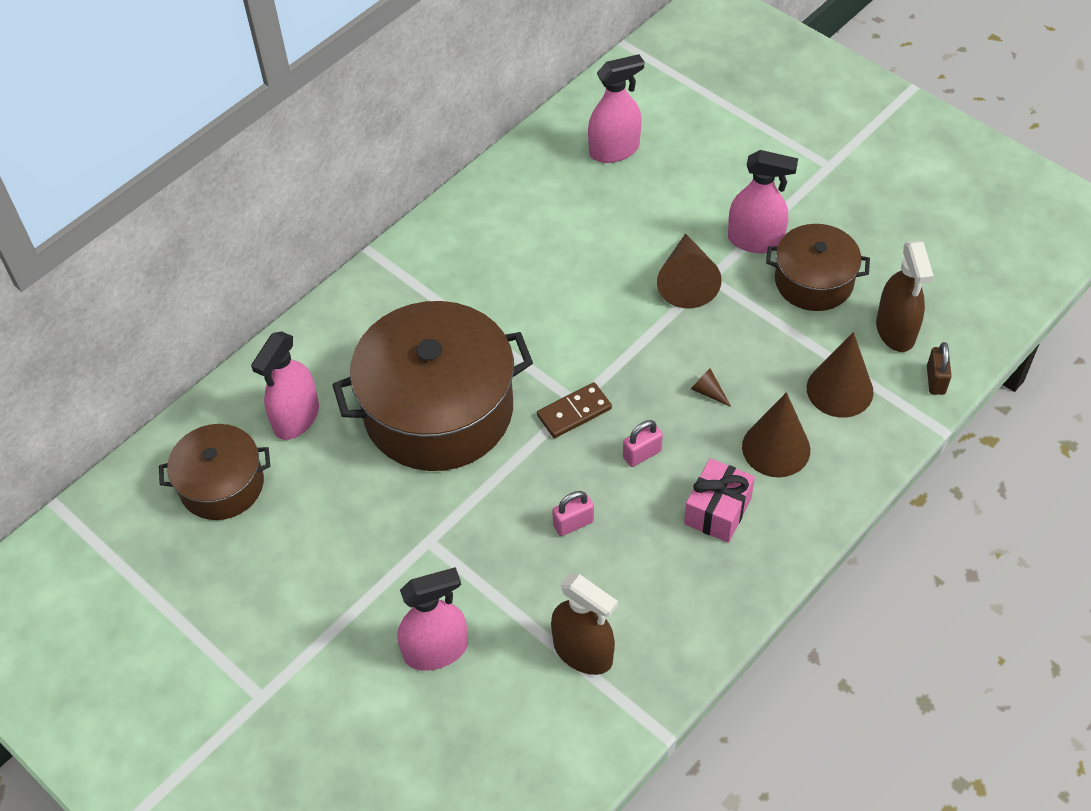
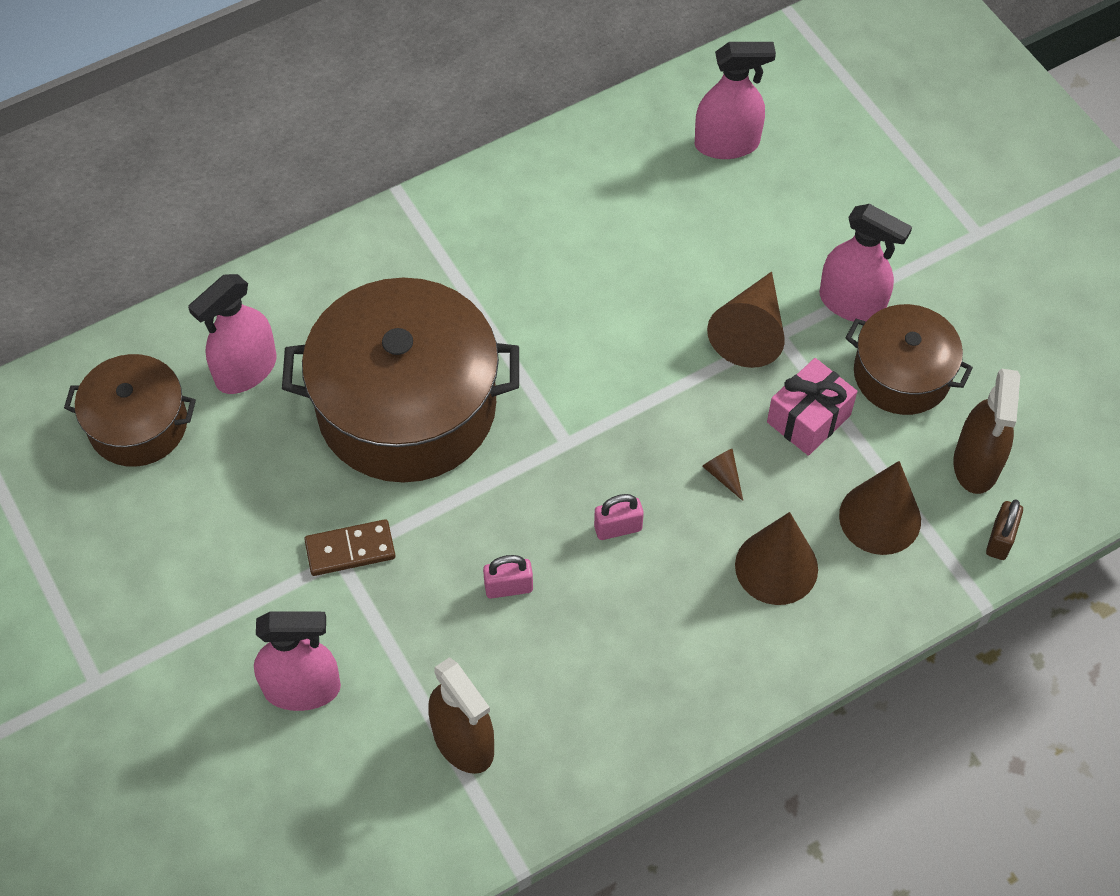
camera: 15 degrees right, 5 degrees up
brown domino [537,382,612,438] -> brown domino moved to [304,519,396,576]
pink gift [684,458,755,543] -> pink gift moved to [767,358,857,456]

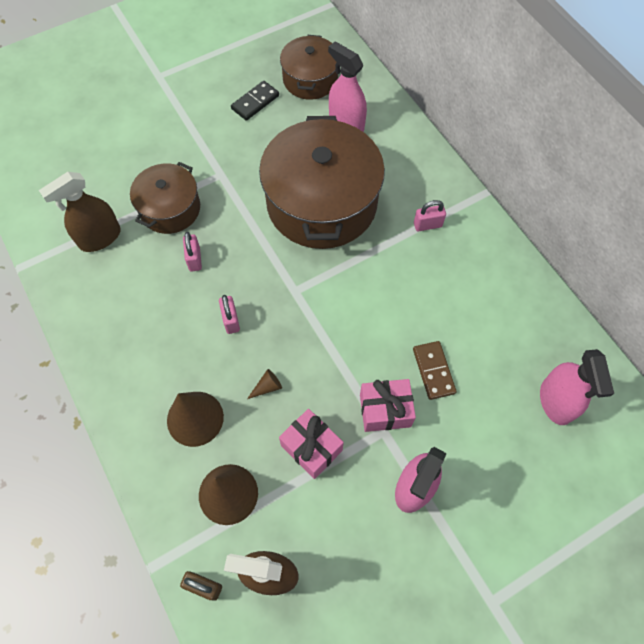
camera: 90 degrees right, 5 degrees up
pink spray bottle [254,611,341,711] -> none
brown domino [304,519,396,576] -> brown domino moved to [413,341,457,400]
brown cone [707,272,785,368] -> pink gift [360,379,416,432]
brown pot [846,304,973,415] -> brown pot moved to [130,162,200,234]
none -> black domino [231,81,279,121]
none -> pink padlock [414,200,446,231]

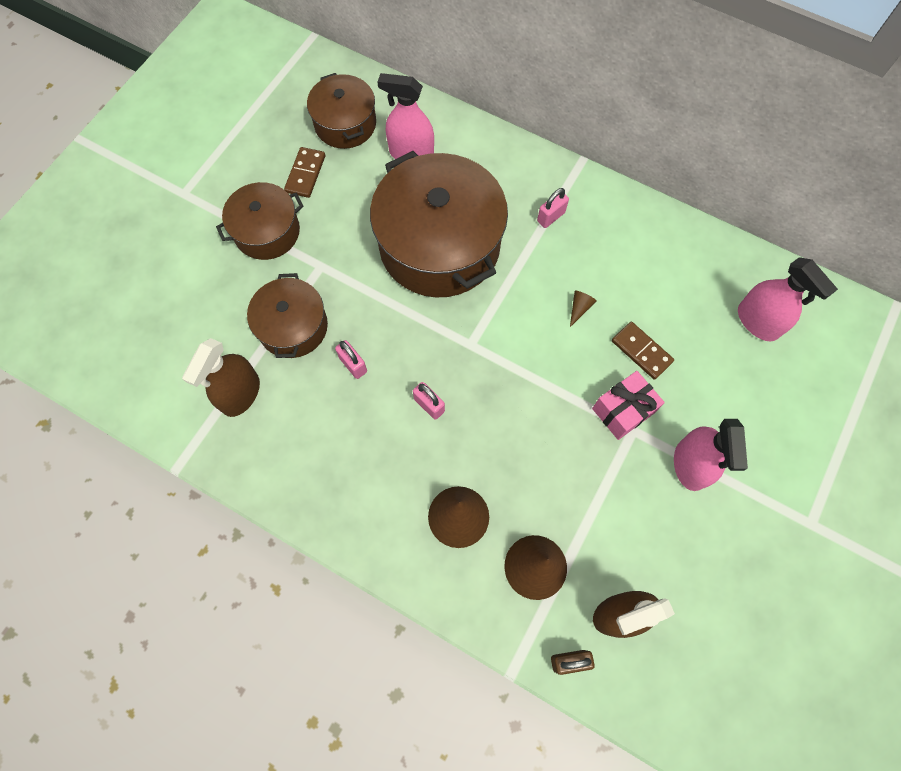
camera: 30 degrees left, 5 degrees up
black domino [231,81,279,121] -> brown domino [284,147,325,198]
brown cone [247,369,282,399] -> brown cone moved to [570,291,596,327]
pink gift [279,409,344,479] -> none
none -> brown pot [216,182,304,260]

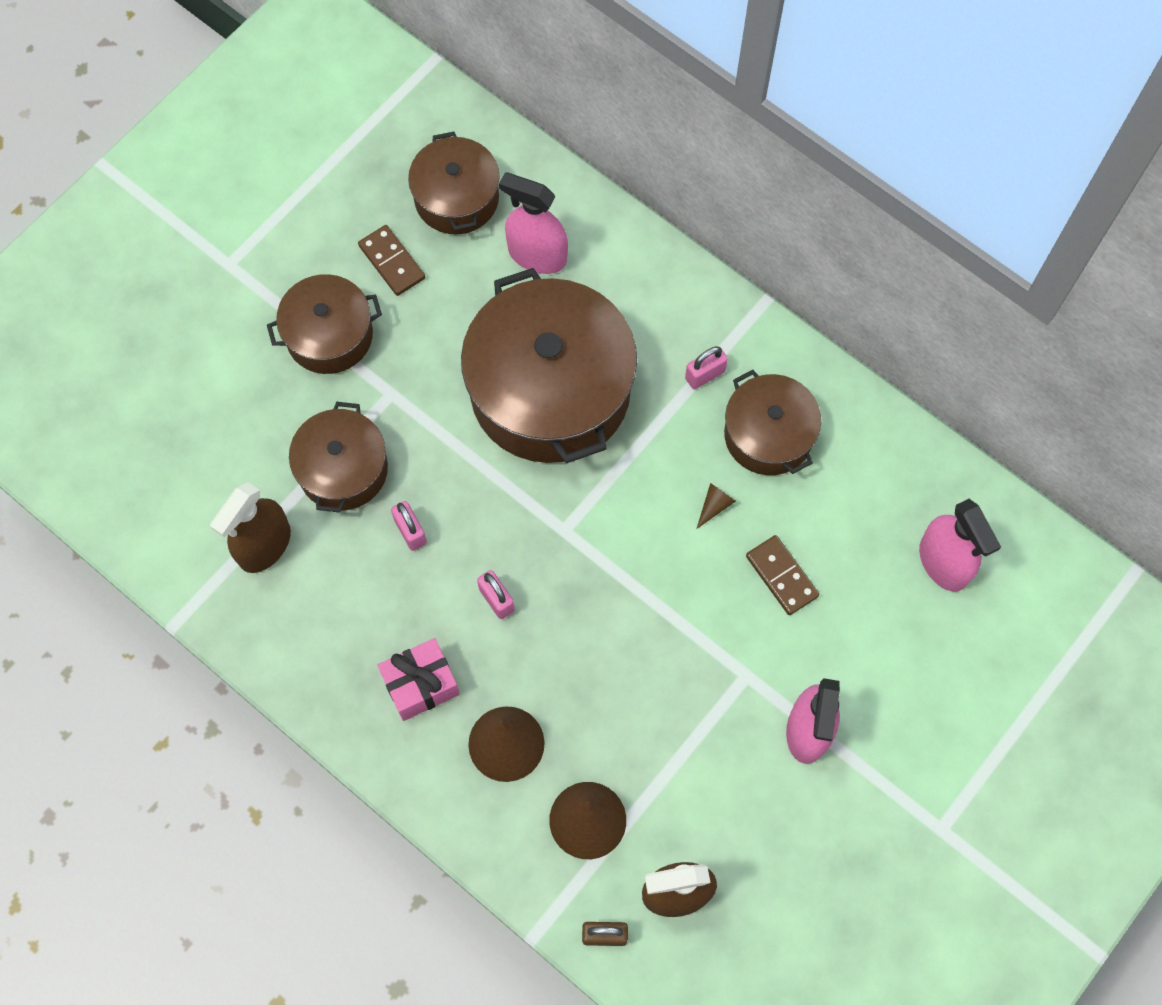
camera: 10 degrees right, 0 degrees up
brown domino [284,147,325,198] -> brown domino turned 60 degrees counterclockwise [358,225,425,296]
pink gift [592,371,665,440] -> pink gift moved to [377,638,460,721]
none -> brown pot [724,370,821,475]

